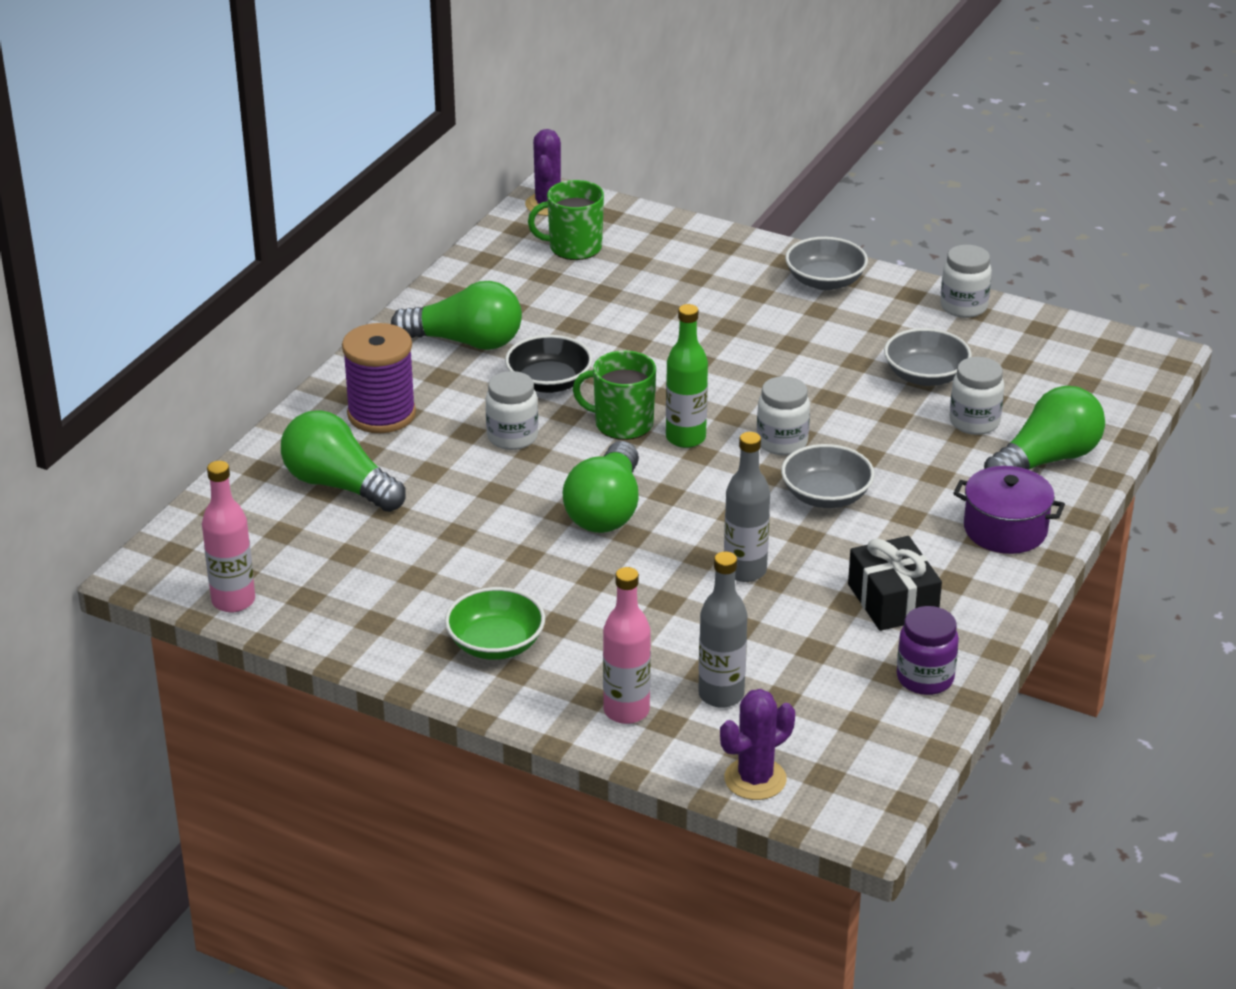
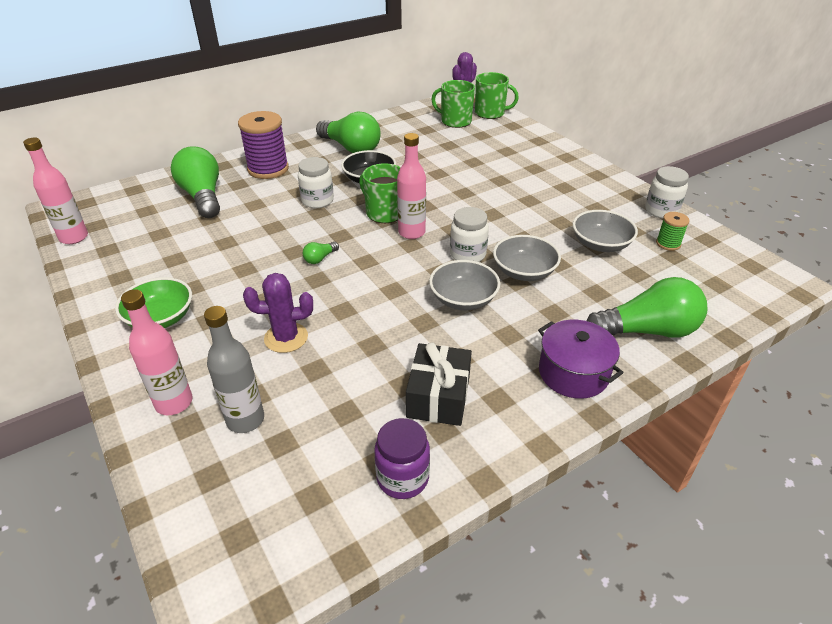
camera: 30 degrees right, 5 degrees up
green light bulb [562,441,639,533] -> green light bulb [303,242,339,264], size x0.42
green bottle [666,304,708,448] -> pink bottle [397,133,426,239]
purple cactus [720,689,795,800] -> purple cactus moved to [243,273,313,353]
grey bottle [724,432,770,582] -> none
grey bowl [785,237,868,290] -> grey bowl moved to [493,235,561,281]
white jar [950,357,1005,435] -> none
none -> green mug [475,72,519,119]
none -> green spool [656,212,690,251]

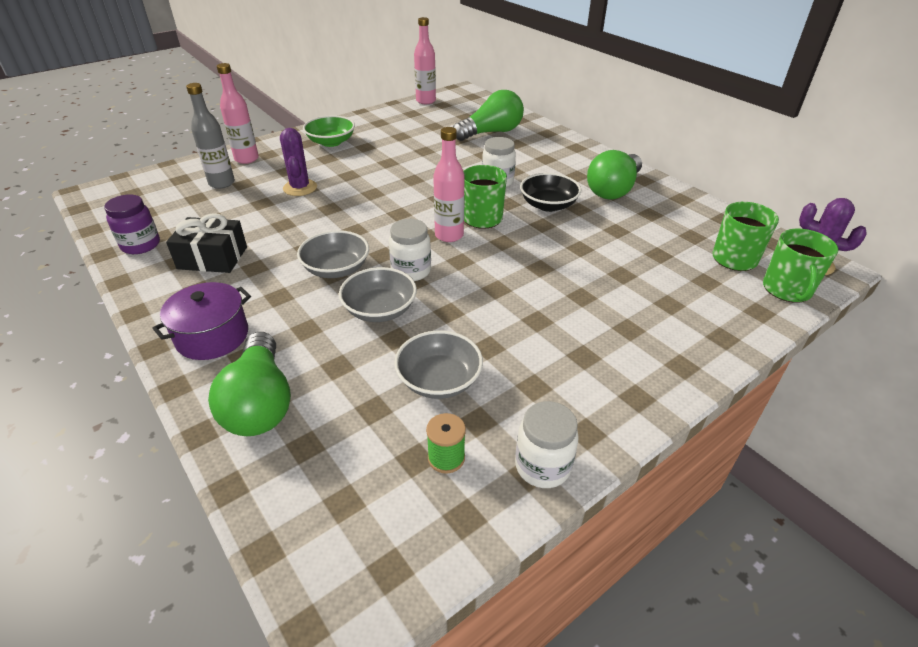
camera: 85 degrees right, 0 degrees up
purple spool [238,111,289,179] -> none
green light bulb [303,242,339,264] -> none

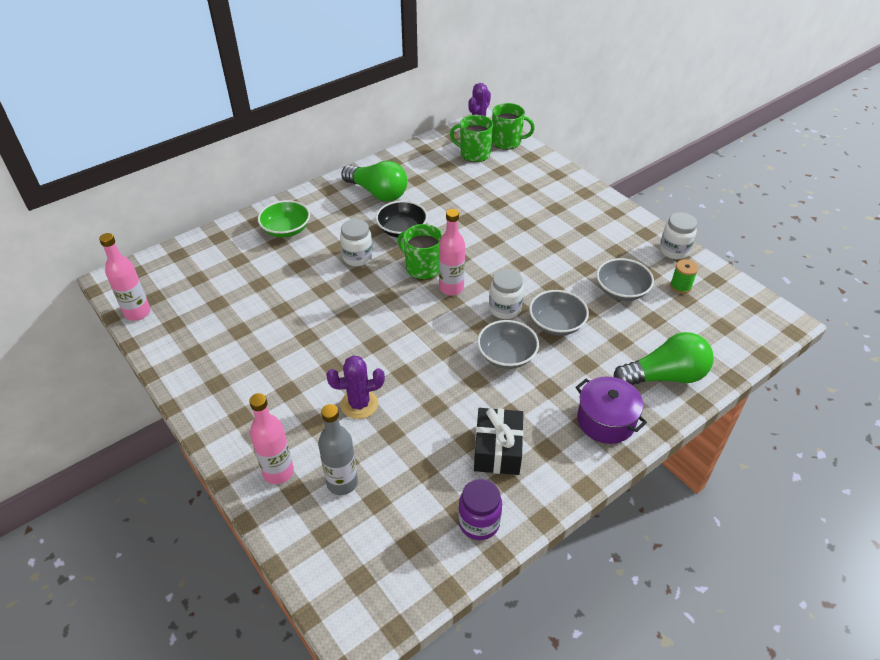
camera: 90 degrees left, 5 degrees up
green bowl [303,115,355,147] -> green bowl moved to [258,200,310,237]
green light bulb [453,90,524,141] -> none

